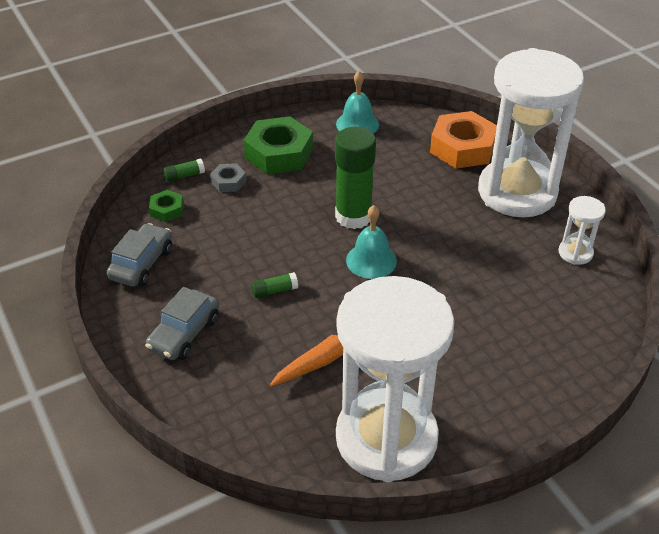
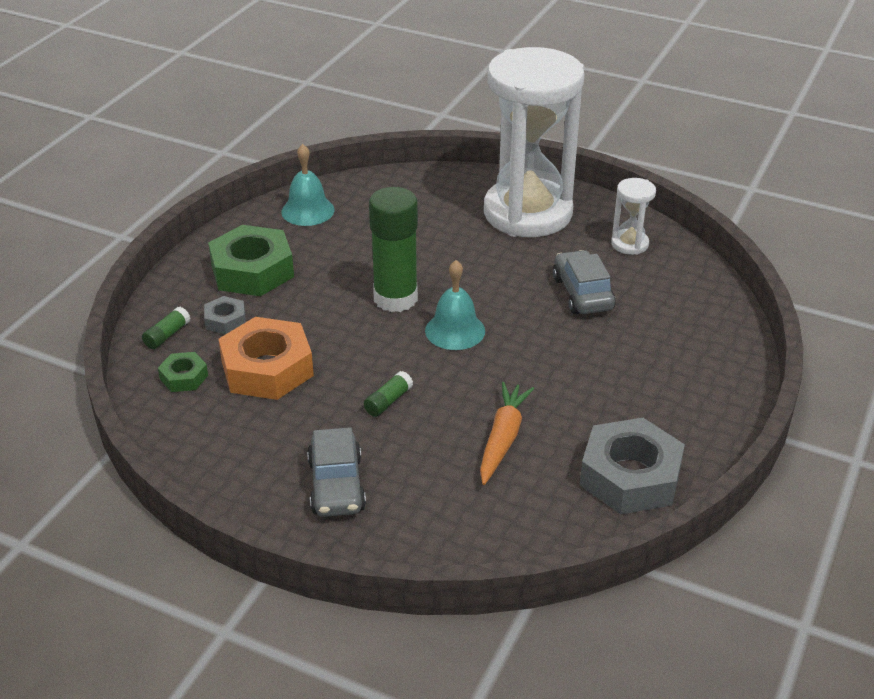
camera: 35 degrees left, 5 degrees down
grey car [107,223,172,287] -> grey car moved to [553,250,616,314]
white hourglass [336,276,454,482] -> grey nut [580,418,685,515]
orange nut [430,111,497,169] -> orange nut moved to [218,317,314,400]

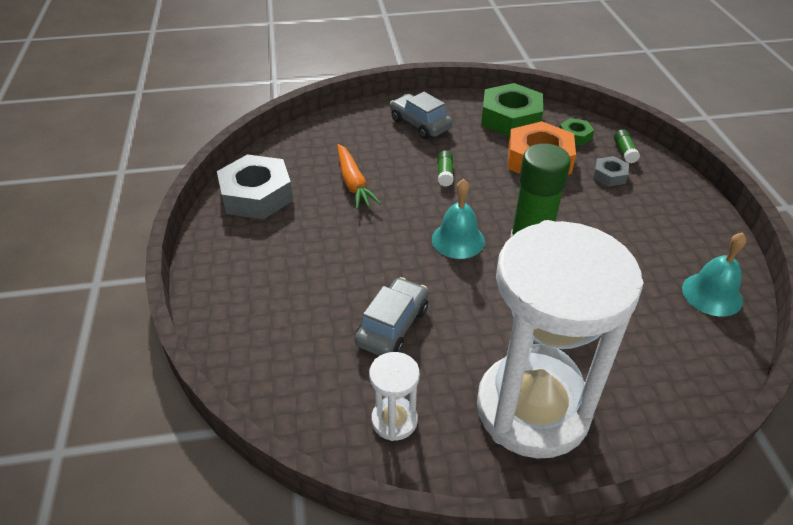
camera: 145 degrees right, 5 degrees up
green nut [208,225,294,296] -> green nut moved to [481,83,543,137]
grey car [553,250,616,314] -> grey car turned 105 degrees counterclockwise [355,277,428,356]

